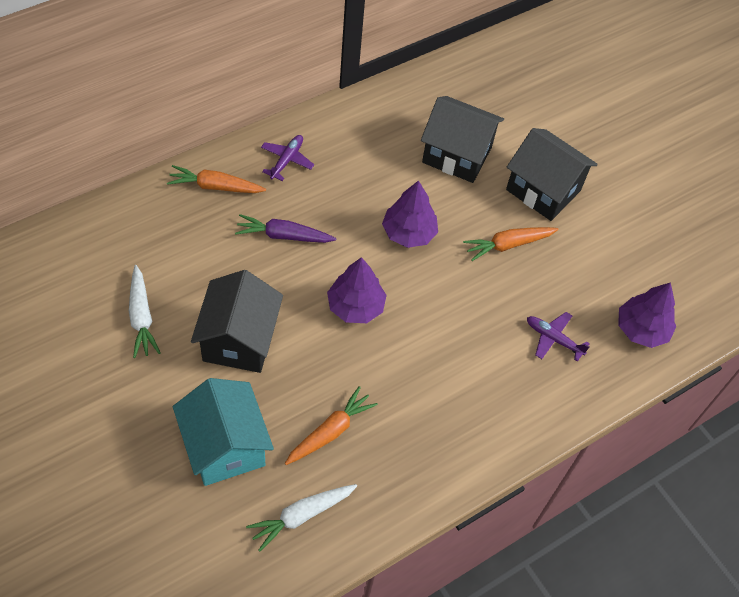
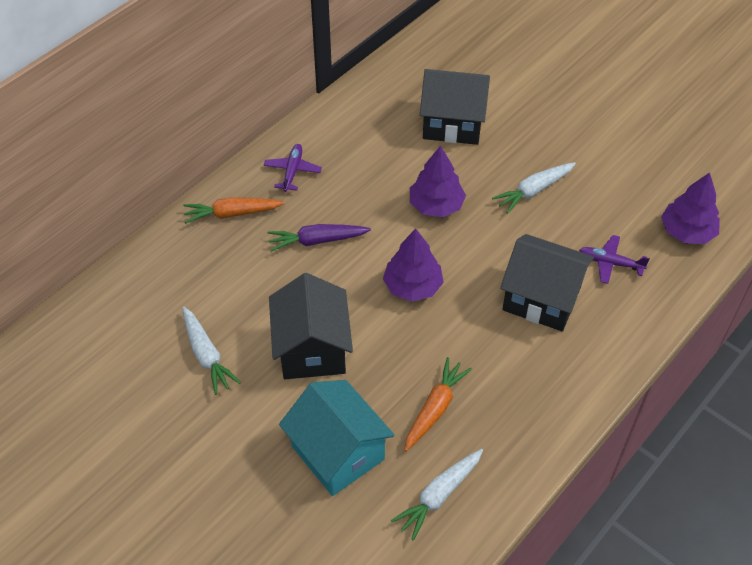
camera: 10 degrees left, 5 degrees down
orange carrot [463,227,558,261] -> white carrot [492,162,576,214]
black house [506,128,598,221] -> black house moved to [500,234,594,331]

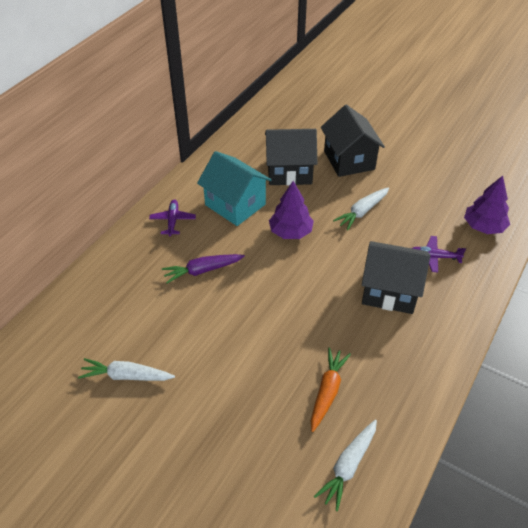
camera: 10 degrees left, 5 degrees down
white carrot [182,307,241,395] -> white carrot turned 135 degrees clockwise [78,358,175,381]
orange carrot [183,197,285,224] -> none
black house [269,273,353,379] -> black house moved to [321,105,385,177]
turquoise house [279,380,394,496] -> turquoise house moved to [197,151,271,226]
purple tree [383,229,444,302] -> none

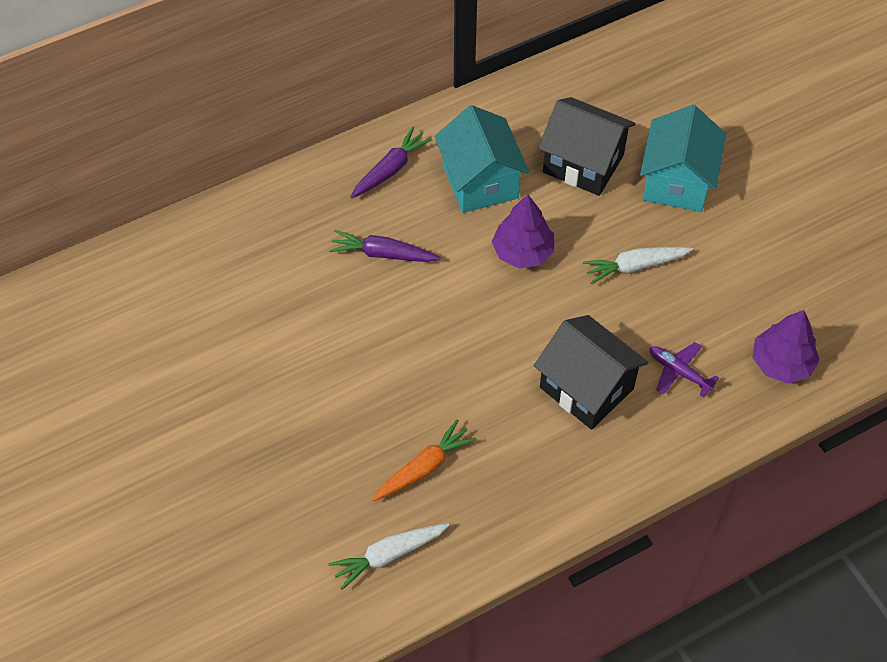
camera: 30 degrees right, 10 degrees up
white carrot [78,358,175,381] -> none
purple plane [149,200,196,237] -> purple carrot [351,127,432,198]
black house [321,105,385,177] -> turquoise house [640,105,726,212]

